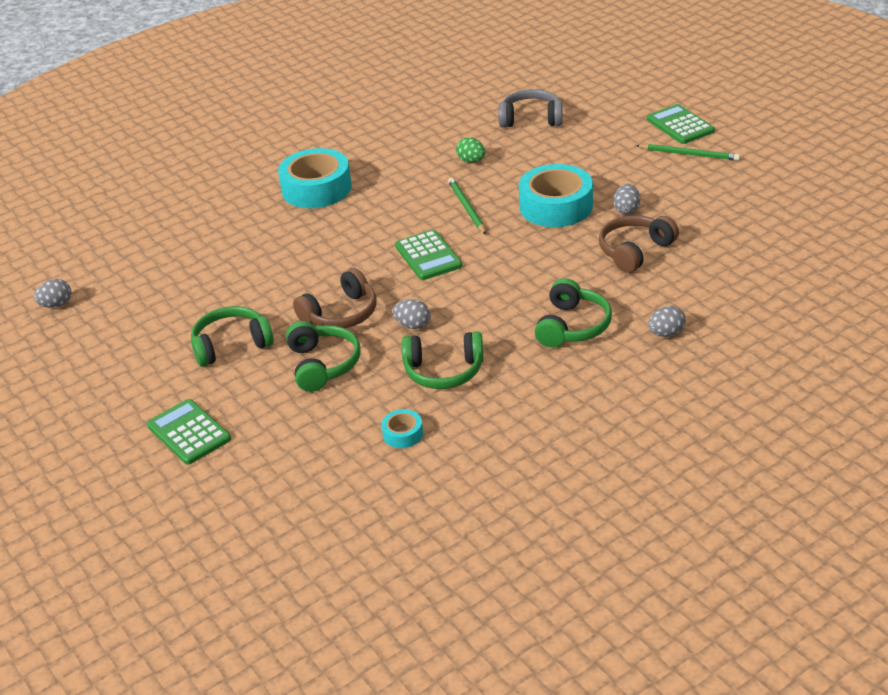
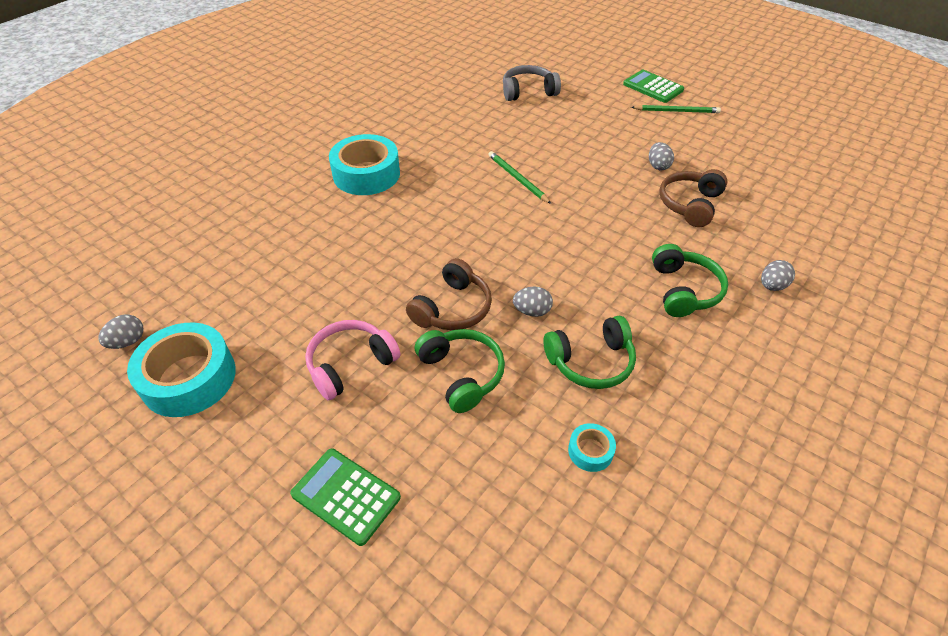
camera: 20 degrees left, 10 degrees up
green headphones [191,306,274,367] -> pink headphones [305,320,401,400]
green calculator [395,230,462,280] -> none
green egg [456,137,485,163] -> none
turquoise tape [519,164,593,227] -> turquoise tape moved to [127,322,236,417]

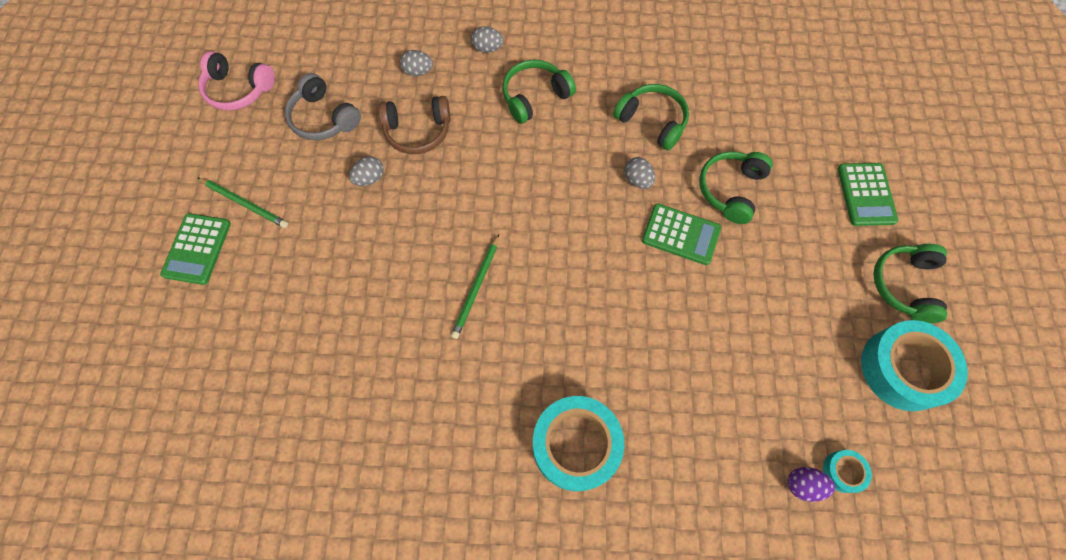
camera: 125 degrees left, 20 degrees up
grey egg [98,314,144,349] -> grey egg moved to [400,50,433,76]
pink headphones [305,320,401,400] -> pink headphones moved to [198,51,275,111]
brown headphones [406,258,492,330] -> green calculator [642,203,721,265]
grey headphones [503,65,561,101] -> grey headphones moved to [285,73,361,140]
turquoise tape [568,423,616,472] -> turquoise tape moved to [823,450,872,493]
green pencil [631,105,721,113] -> green pencil turned 150 degrees clockwise [198,178,288,228]
none -> purple egg [788,467,835,502]
none -> green headphones [873,244,947,323]

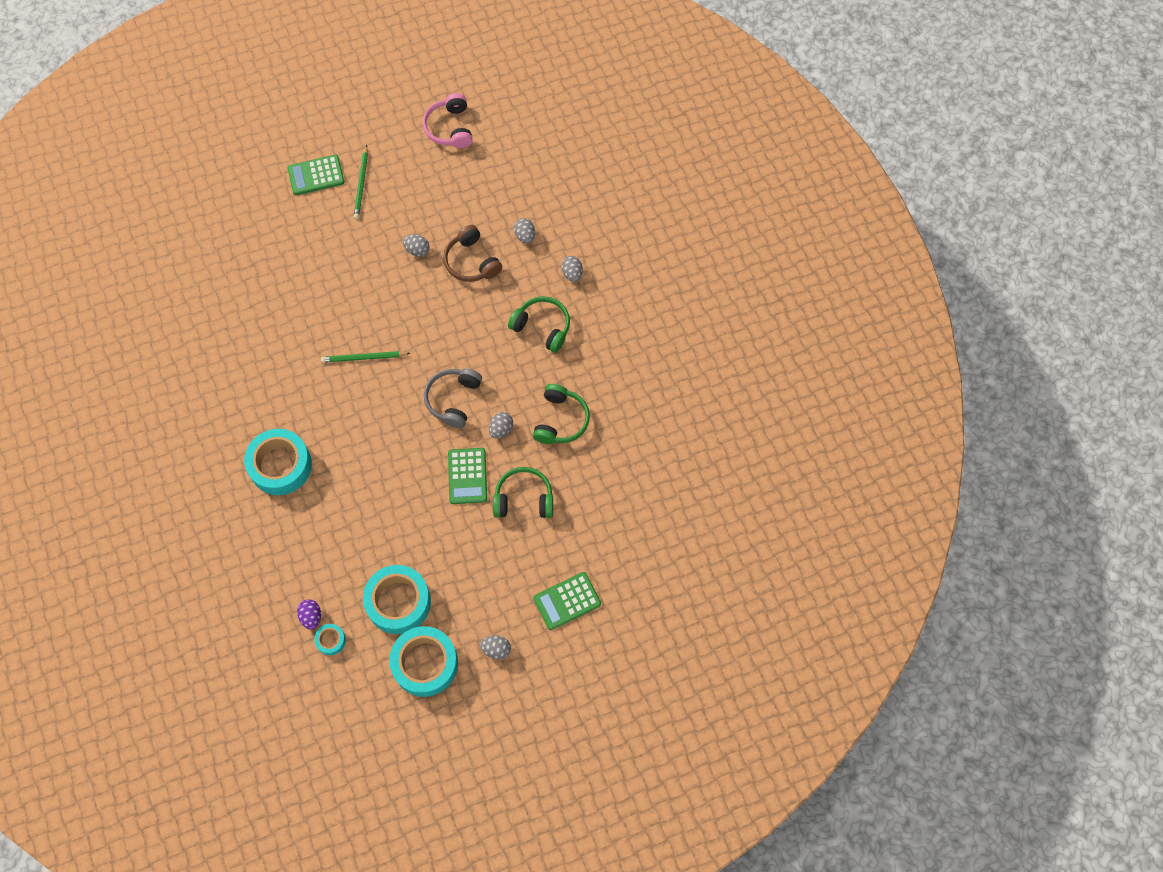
camera: 65 degrees right, 0 degrees up
grey headphones [285,73,361,140] -> grey headphones moved to [424,369,482,428]
green headphones [873,244,947,323] -> grey egg [480,635,511,660]
none -> turquoise tape [363,565,431,634]

